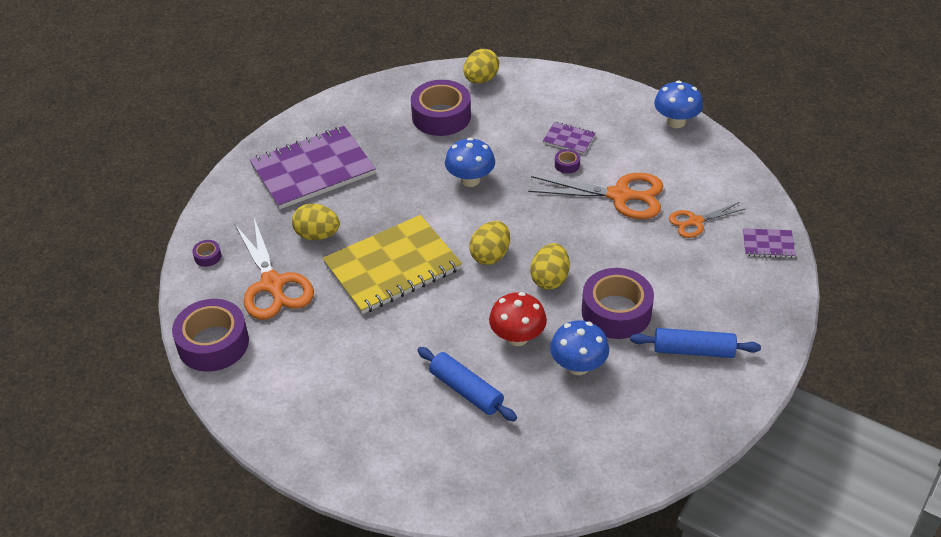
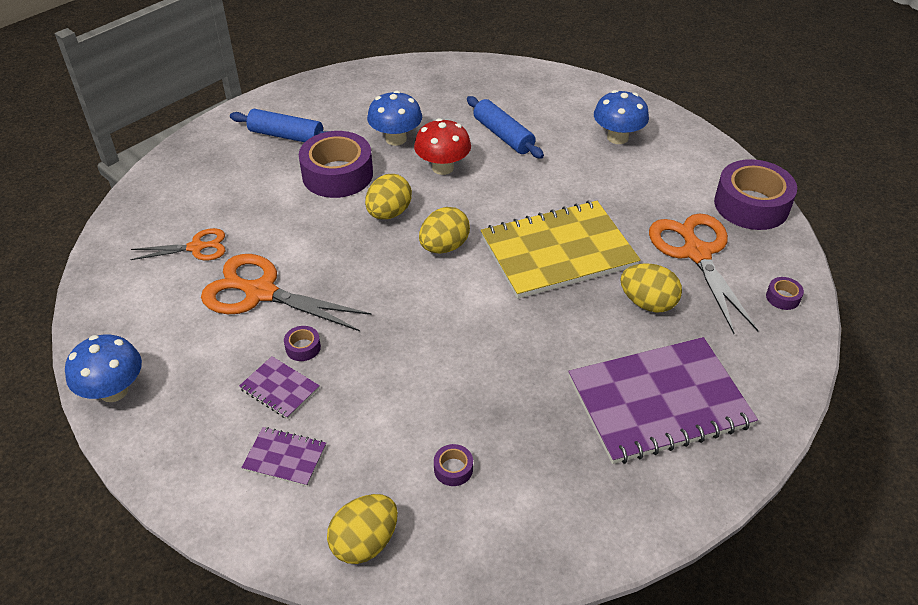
camera: 170 degrees left, 0 degrees up
purple tape [411,80,471,136] -> purple tape [434,444,473,486], size x0.41
blue mushroom [445,138,495,187] -> blue mushroom moved to [594,90,649,144]
purple notebook [743,228,796,258] -> purple notebook moved to [241,427,326,486]

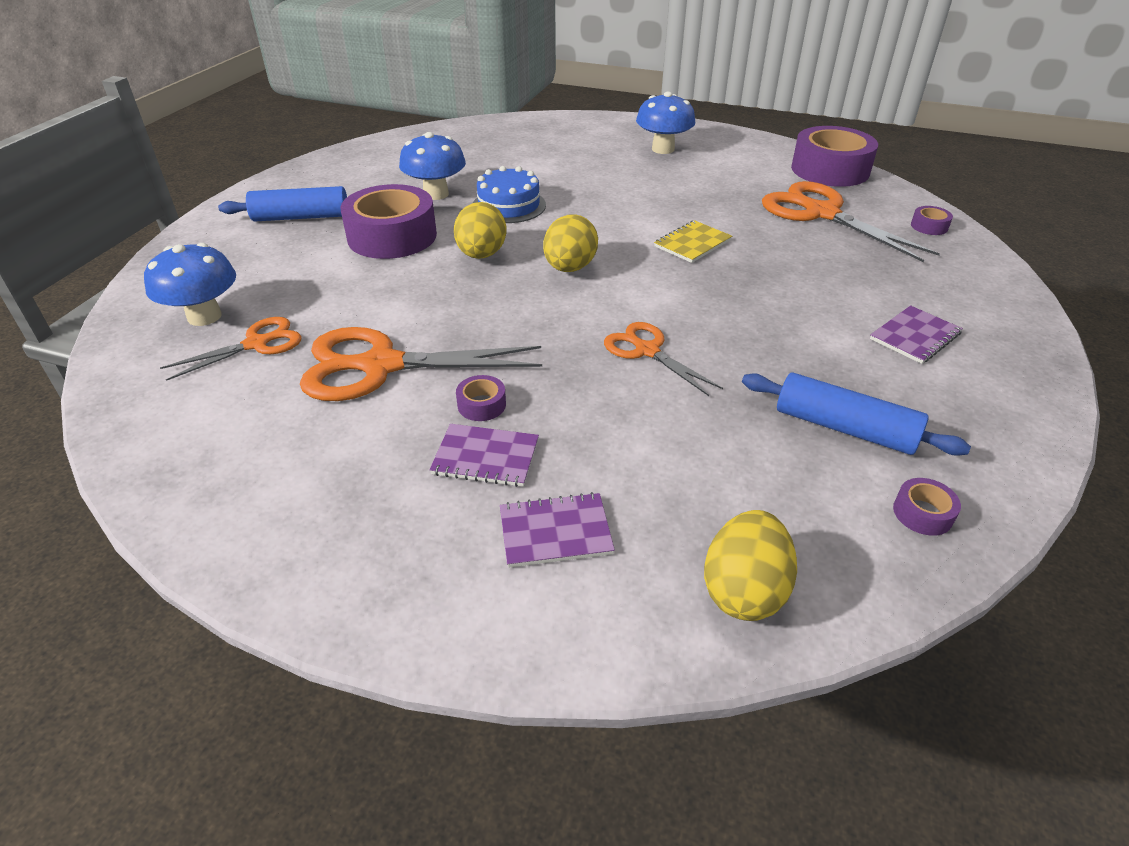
camera: 25 degrees left, 5 degrees down
blue mushroom [65,334,142,402] -> blue mushroom moved to [144,243,236,326]
red mushroom [414,118,471,175] -> blue cake [473,166,546,223]
purple tape [434,444,473,486] -> purple tape moved to [893,478,961,536]
blue rolling pin [467,96,544,159] -> blue rolling pin moved to [742,372,971,456]
yellow notebook [481,201,641,299] -> yellow notebook [654,220,732,263], size x0.43
purple notebook [568,337,758,464] -> purple notebook [870,305,963,364], size x0.43
yellow egg [620,263,682,313] -> none
none -> orange scissors [604,322,723,396]

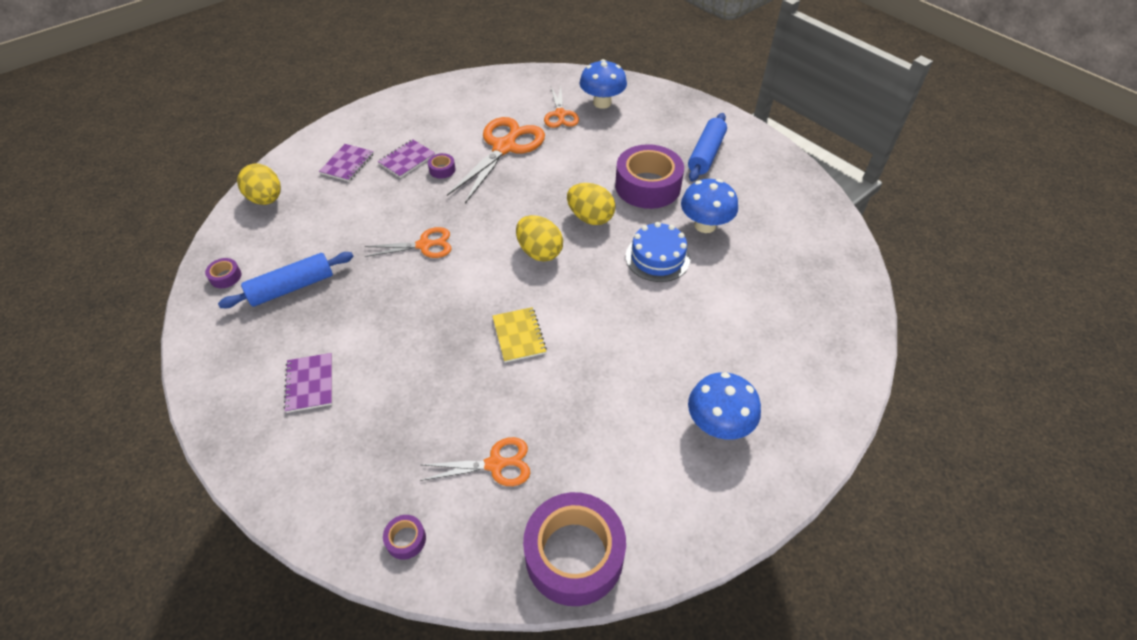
camera: 120 degrees right, 10 degrees up
orange scissors [762,181,940,262] -> orange scissors [420,437,530,486], size x0.57

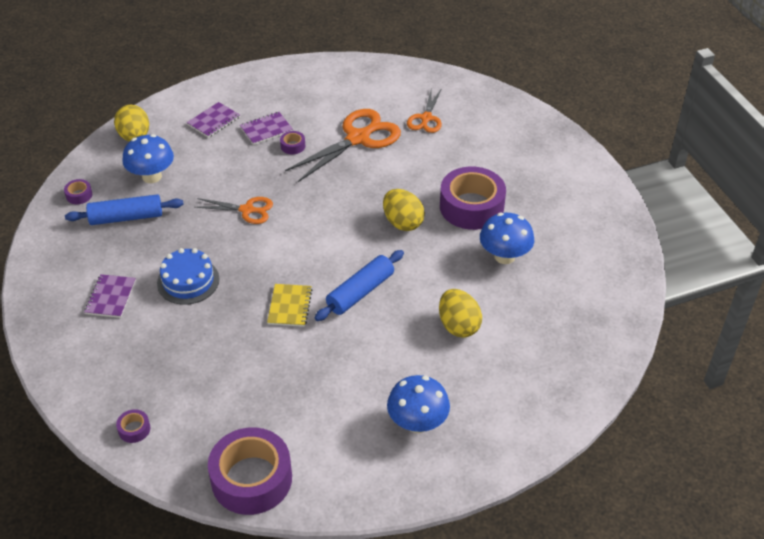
camera: 20 degrees right, 5 degrees down
orange scissors [420,437,530,486] -> none
yellow egg [516,215,563,262] -> yellow egg moved to [439,289,482,338]
blue mushroom [579,59,627,109] -> blue mushroom moved to [122,134,174,183]
blue cake [626,222,690,282] -> blue cake moved to [157,248,219,305]
blue rolling pin [688,113,727,182] -> blue rolling pin moved to [314,250,404,321]

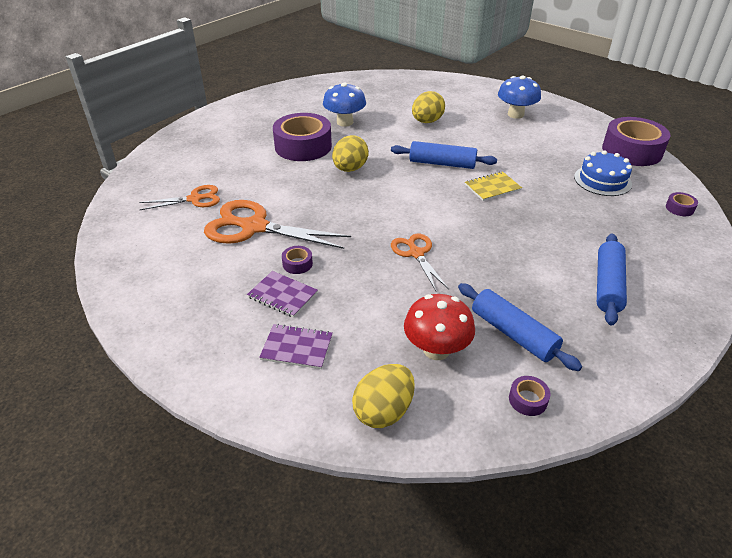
camera: 120 degrees left, 5 degrees down
purple notebook [84,274,136,318] -> blue rolling pin [597,234,627,326]
blue mushroom [122,134,174,183] -> red mushroom [404,294,475,360]
blue cake [157,248,219,305] -> blue cake moved to [574,150,632,196]

